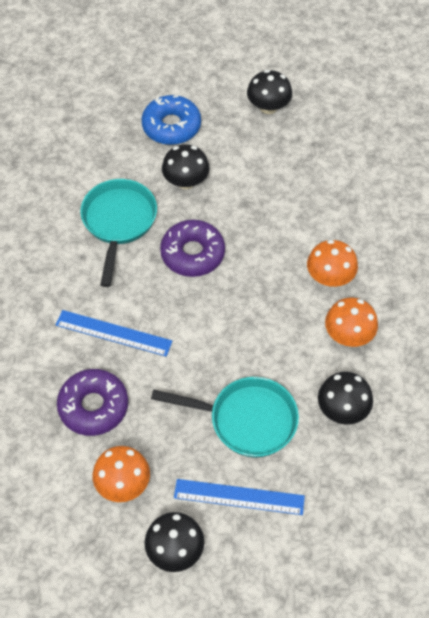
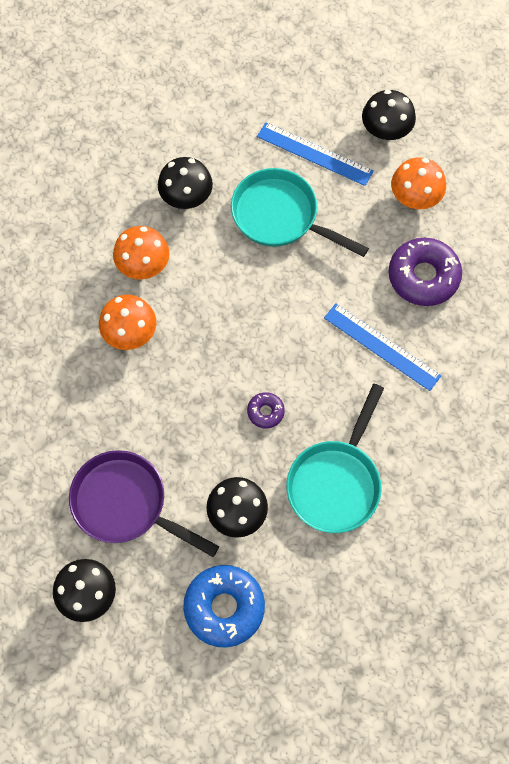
camera: 160 degrees left, 10 degrees up
purple donut [160,220,225,277] -> purple donut [247,392,285,428], size x0.49
none -> purple pan [69,450,219,557]

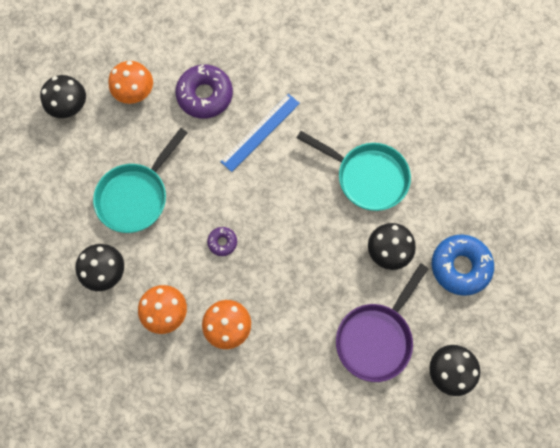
camera: 85 degrees left, 5 degrees up
purple donut [247,392,285,428] -> purple donut moved to [207,227,237,256]
blue ruler [257,122,374,186] -> none

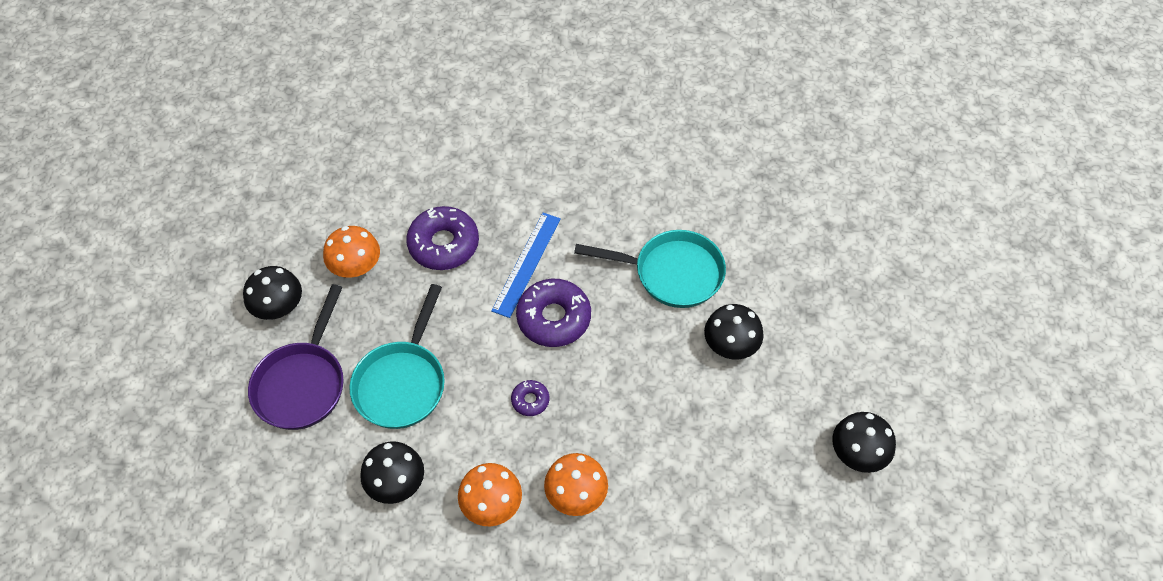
camera: 20 degrees left, 15 degrees down
purple pan [336,263,429,382] -> purple pan moved to [248,284,344,430]
blue donut [432,234,494,296] -> none
none -> purple donut [516,279,591,347]

